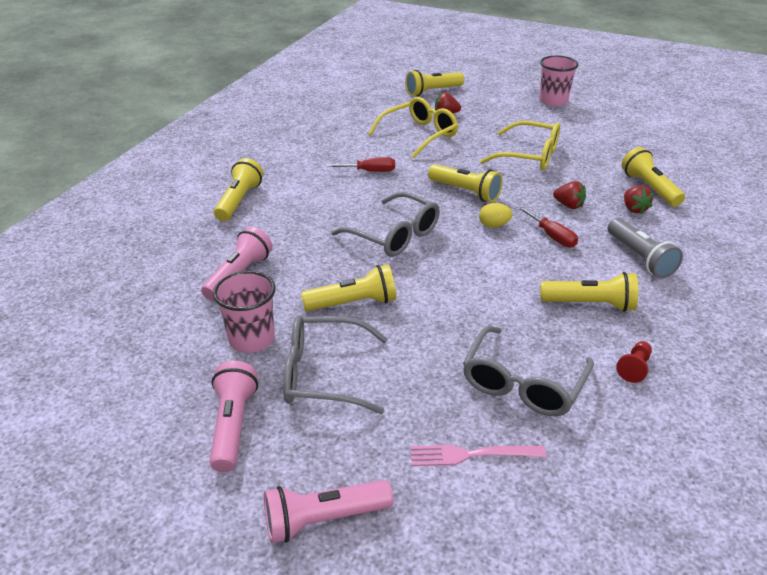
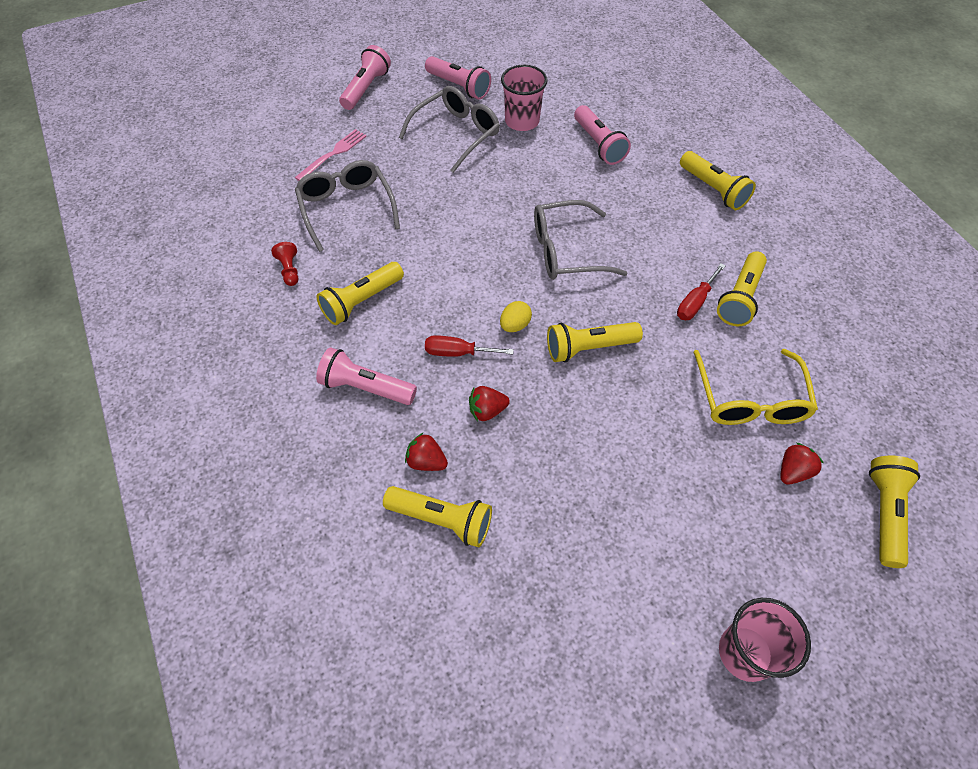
camera: 130 degrees right, 20 degrees up
yellow flashlight [301,264,396,311] -> yellow flashlight moved to [717,251,767,326]
yellow glasses [480,121,560,170] -> none
grey flashlight [608,218,683,278] -> pink flashlight [316,348,417,405]

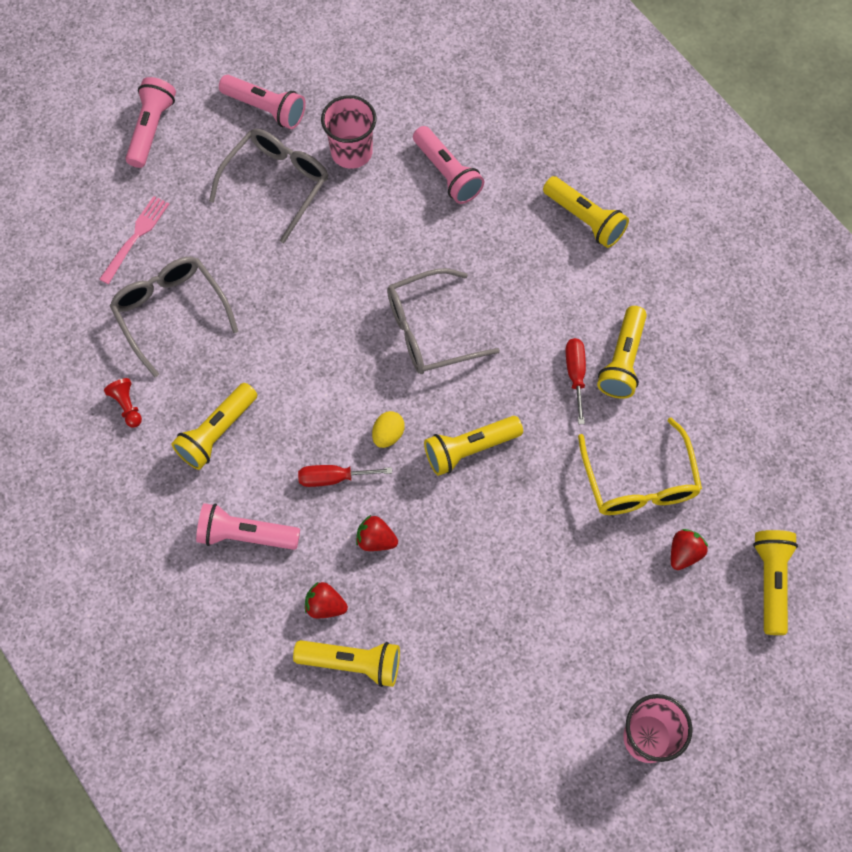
camera: 10 degrees left, 10 degrees up
red strawberry [469,386,510,421] -> red strawberry turned 45 degrees clockwise [356,515,398,551]
red screwdriver [677,263,726,320] -> red screwdriver turned 150 degrees clockwise [566,338,586,424]

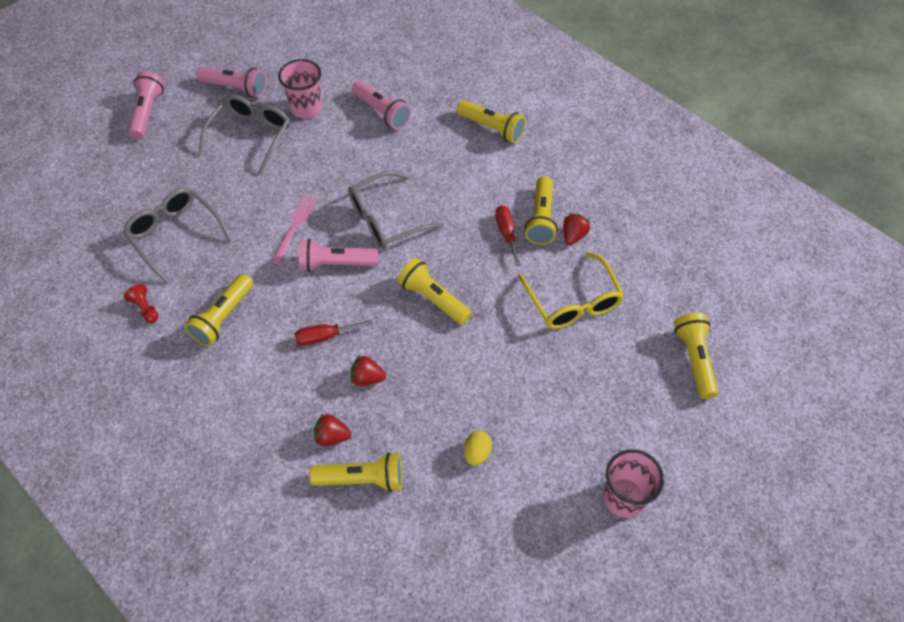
camera: 10 degrees left, 10 degrees down
pink fork [99,196,169,284] -> pink fork moved to [271,194,318,264]
pink flashlight [196,503,300,550] -> pink flashlight moved to [299,238,378,272]
yellow egg [372,411,405,448] -> yellow egg moved to [464,431,492,466]
yellow flashlight [424,416,523,476] -> yellow flashlight turned 75 degrees clockwise [397,258,472,325]
red strawberry [671,529,708,570] -> red strawberry moved to [563,213,590,245]

